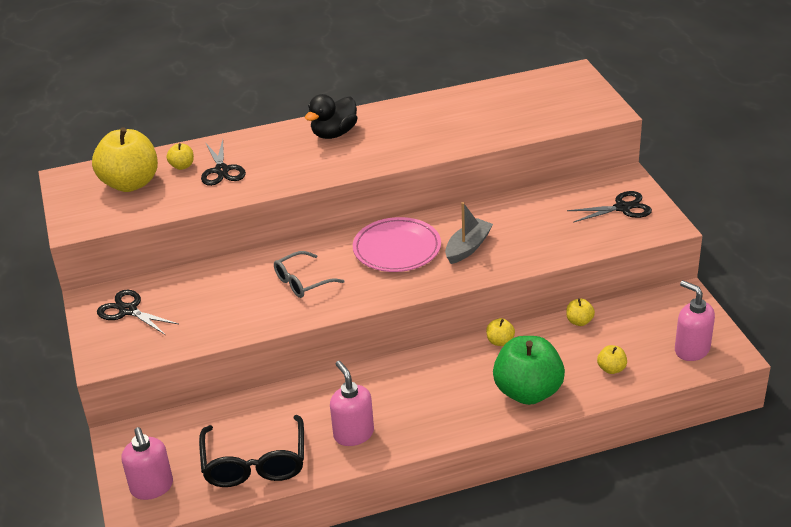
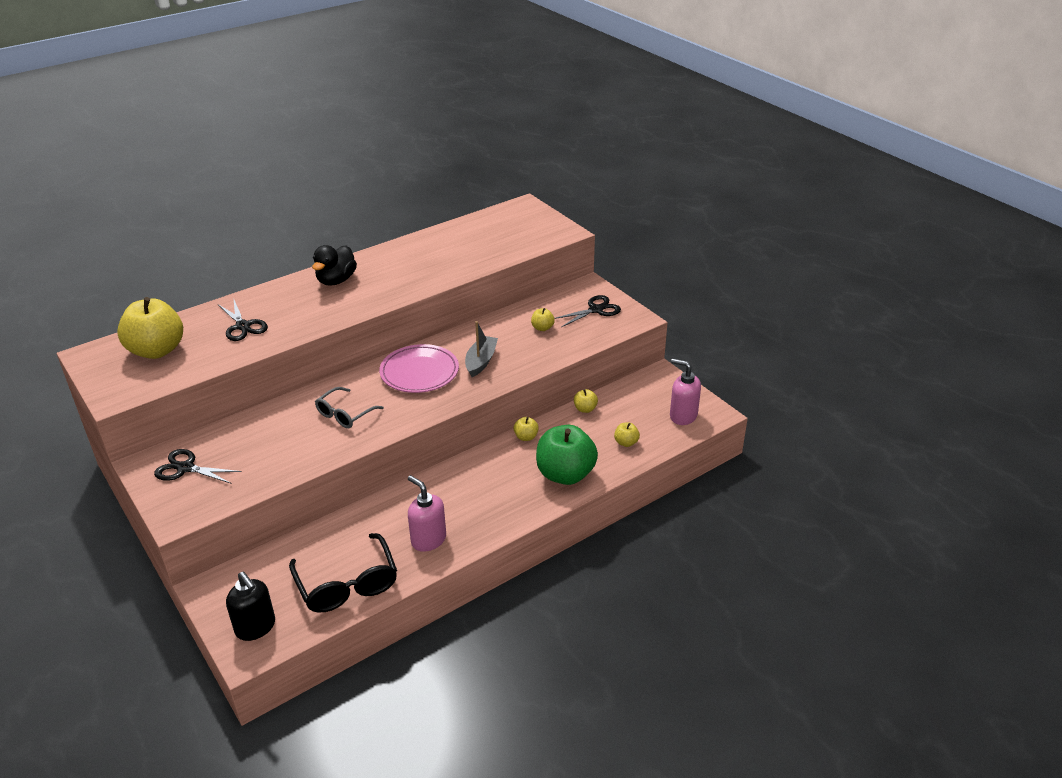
camera: 20 degrees left, 0 degrees up
pink soap dispenser [121,427,173,500] -> black soap dispenser [226,572,275,641]
yellow apple [167,143,194,170] -> yellow apple moved to [531,308,555,331]

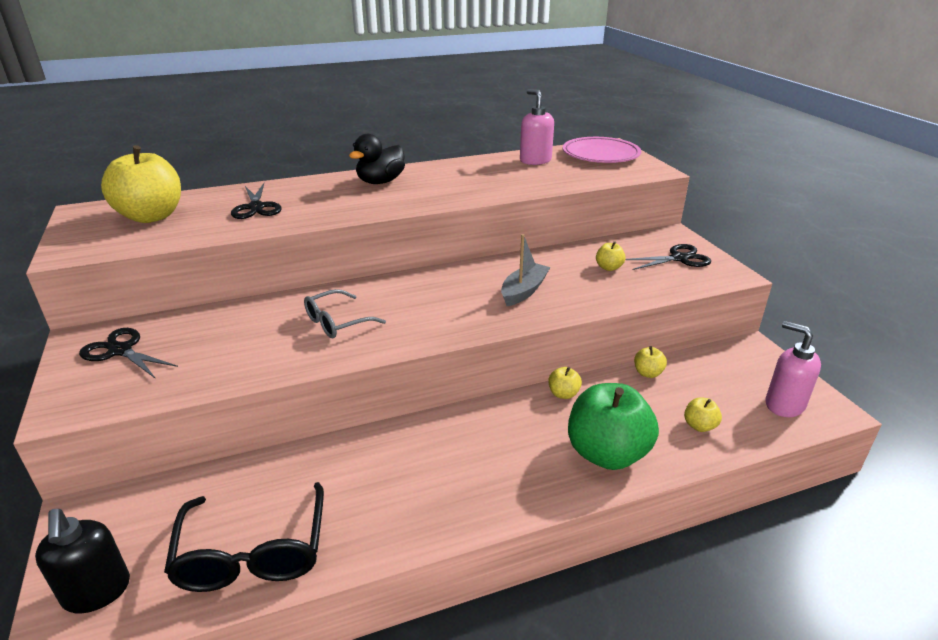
camera: 15 degrees right, 5 degrees down
pink plate [379,344,459,393] -> pink plate moved to [562,137,641,163]
pink soap dispenser [408,475,446,552] -> pink soap dispenser moved to [520,89,554,165]

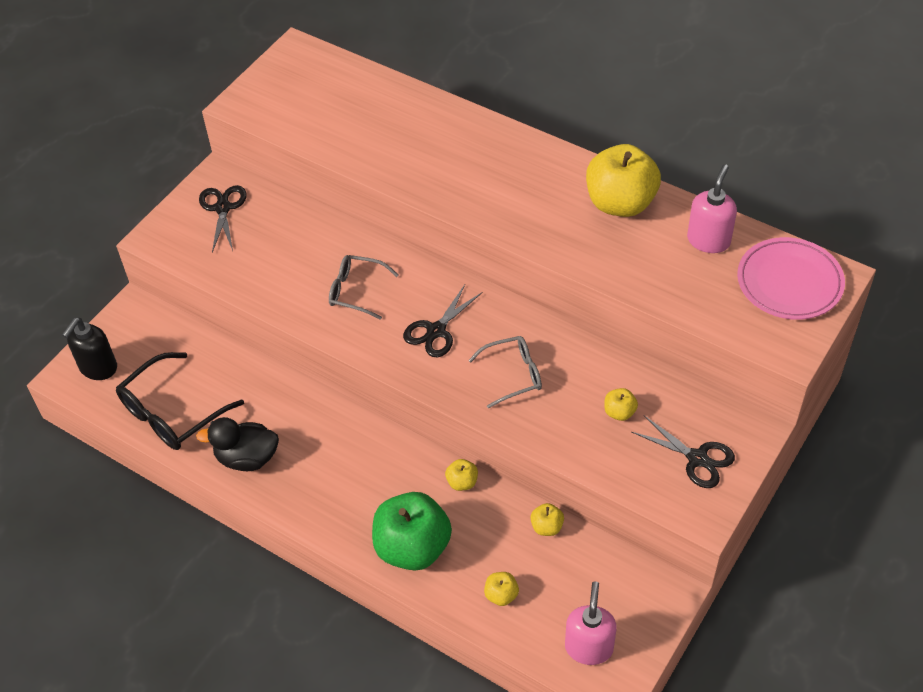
camera: 55 degrees right, 20 degrees up
yellow apple [101,145,181,223] -> yellow apple moved to [586,144,661,217]
black scissors [231,183,282,219] -> black scissors moved to [403,285,483,357]
black duck [349,134,405,184] -> black duck moved to [196,417,279,471]
grey boat [501,234,550,306] -> grey glasses [468,336,542,408]

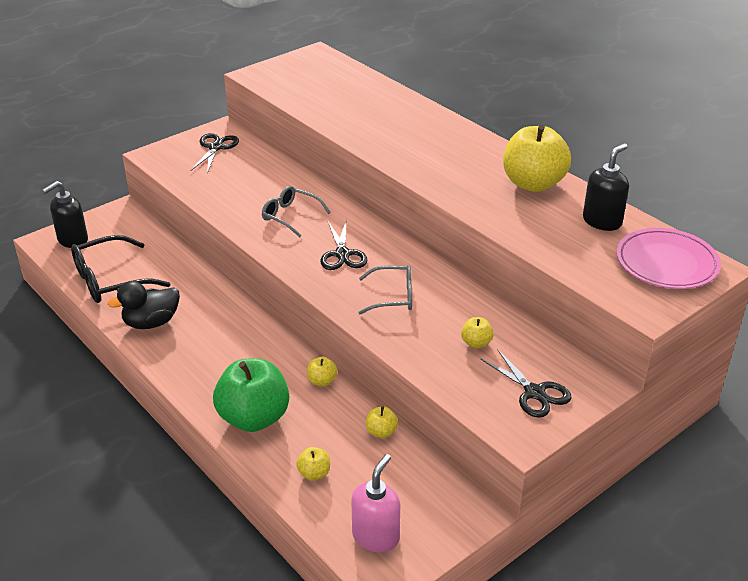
camera: 15 degrees right, 15 degrees down
black duck [196,417,279,471] -> black duck turned 45 degrees counterclockwise [107,281,180,329]
black scissors [403,285,483,357] -> black scissors turned 60 degrees counterclockwise [320,221,368,270]
pink soap dispenser [687,165,737,253] -> black soap dispenser [583,143,629,231]

